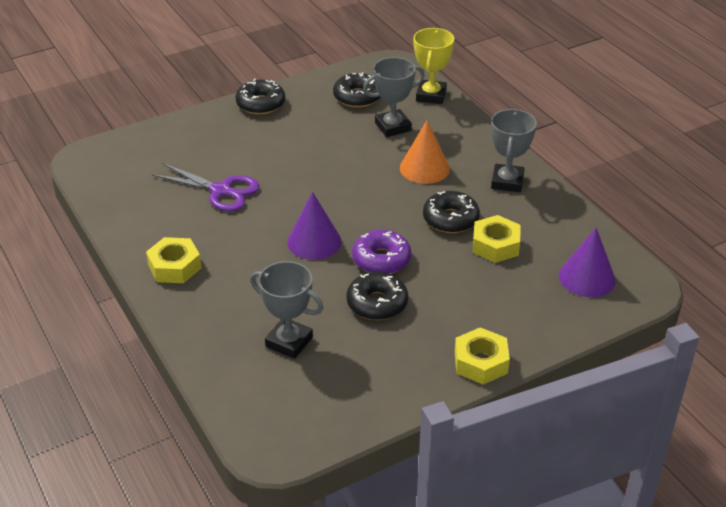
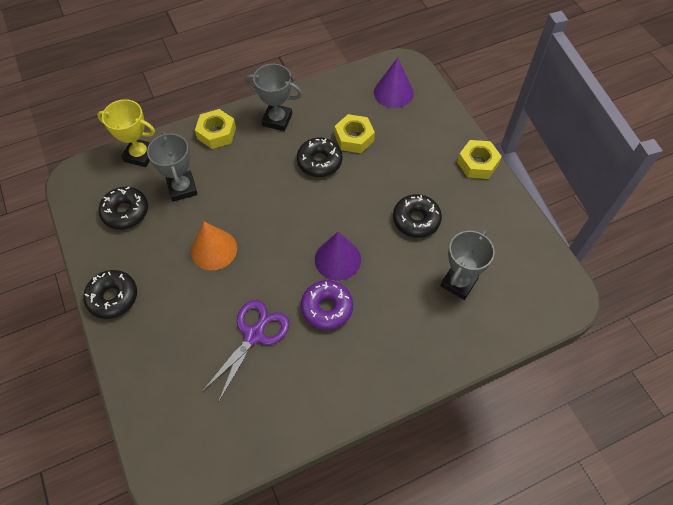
camera: 85 degrees left, 20 degrees up
yellow nut [146,237,201,283] -> yellow nut moved to [195,109,236,149]
purple donut [352,230,411,274] -> purple donut moved to [301,280,353,330]
orange cone [400,120,450,184] -> orange cone moved to [191,222,237,270]

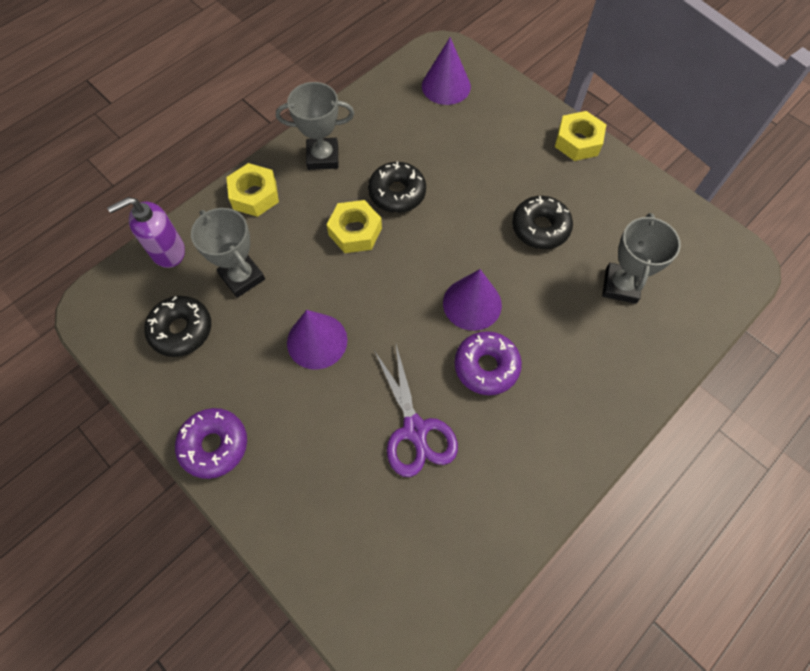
camera: 20 degrees left, 5 degrees up
black donut [83,270,137,319] -> purple donut [175,408,247,479]
yellow trophy [97,99,155,167] -> purple soap dispenser [107,197,185,268]
orange cone [191,222,237,270] -> purple cone [287,310,347,370]
purple scissors [202,300,289,403] -> purple scissors turned 150 degrees clockwise [374,345,458,477]
yellow nut [335,114,375,153] -> yellow nut moved to [327,200,382,253]

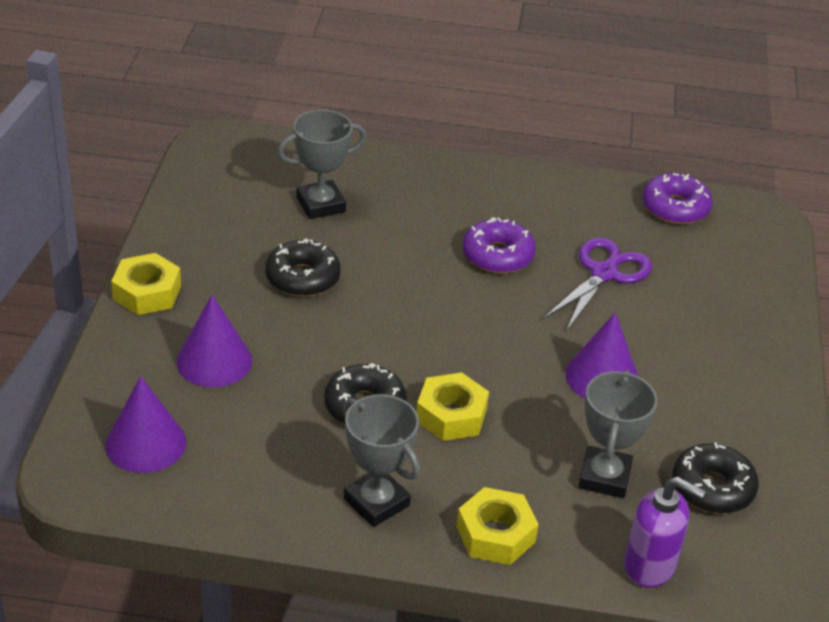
camera: 130 degrees left, 25 degrees down
purple donut [175,408,247,479] -> purple donut moved to [642,173,713,224]
purple cone [443,269,502,331] -> purple cone moved to [176,295,252,387]

